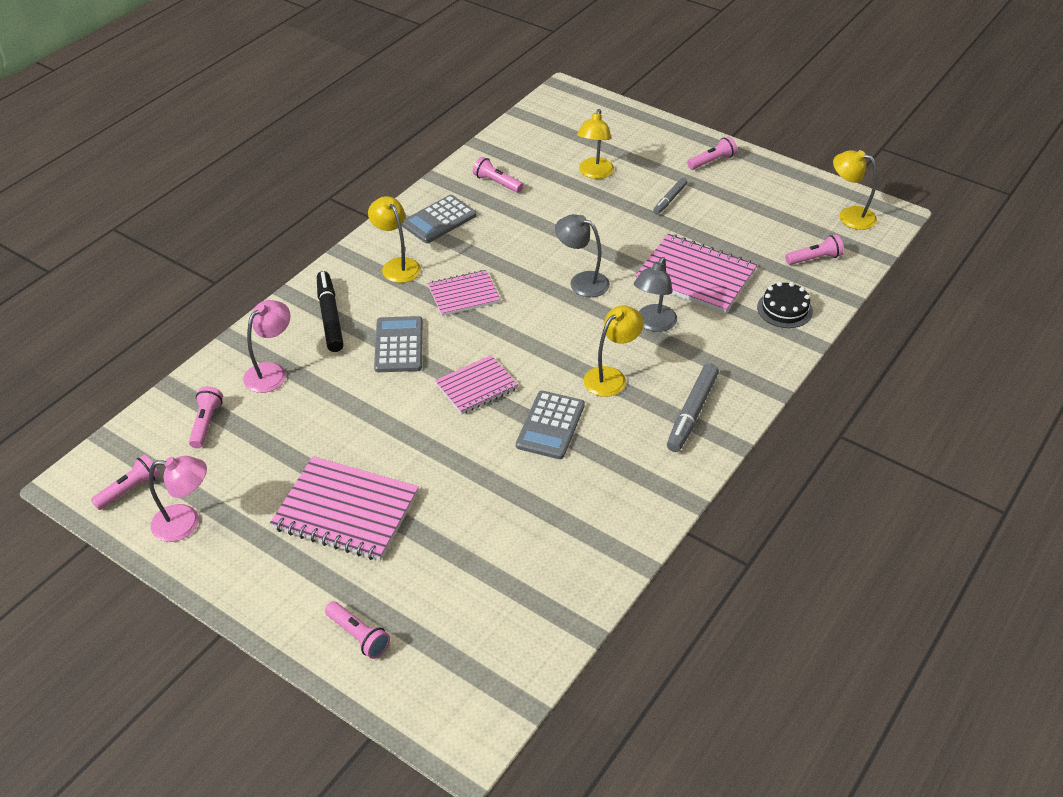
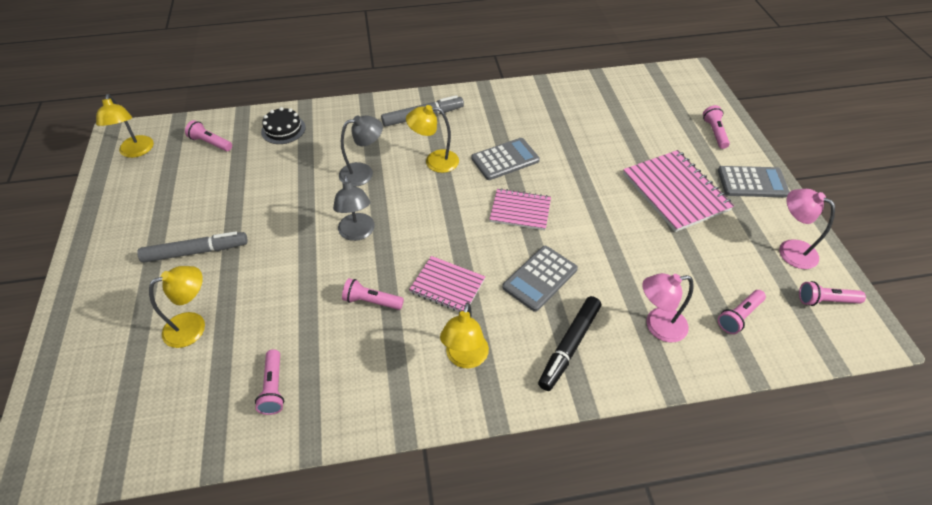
camera: 135 degrees left, 5 degrees up
grey calculator [402,195,477,243] -> grey calculator moved to [718,166,790,197]
pink notebook [635,234,757,314] -> none
grey marker [653,178,687,214] -> grey marker [137,231,248,263], size x1.65
pink flashlight [687,136,737,170] -> pink flashlight moved to [342,278,404,310]

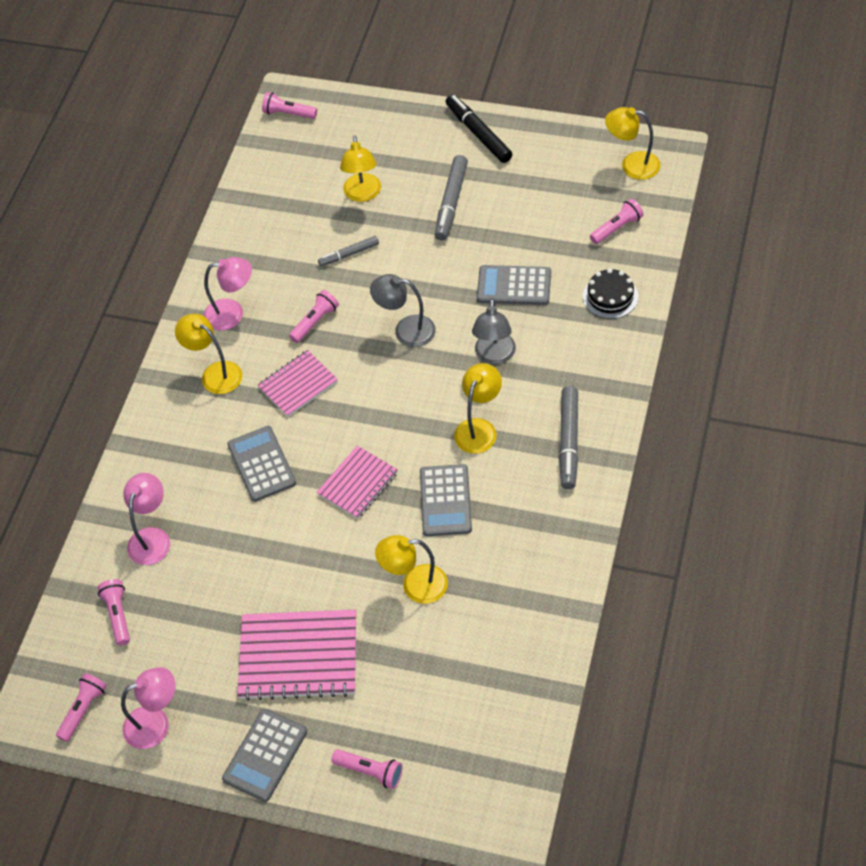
camera: 120 degrees right, 5 degrees up
pink flashlight [255,349,284,415] -> pink flashlight moved to [262,92,317,119]
black marker [538,296,601,391] -> black marker moved to [445,95,512,163]
none -> pink lamp [204,257,252,330]
none -> grey marker [318,236,379,266]
none -> yellow lamp [375,535,448,604]
none -> grey calculator [477,265,551,305]

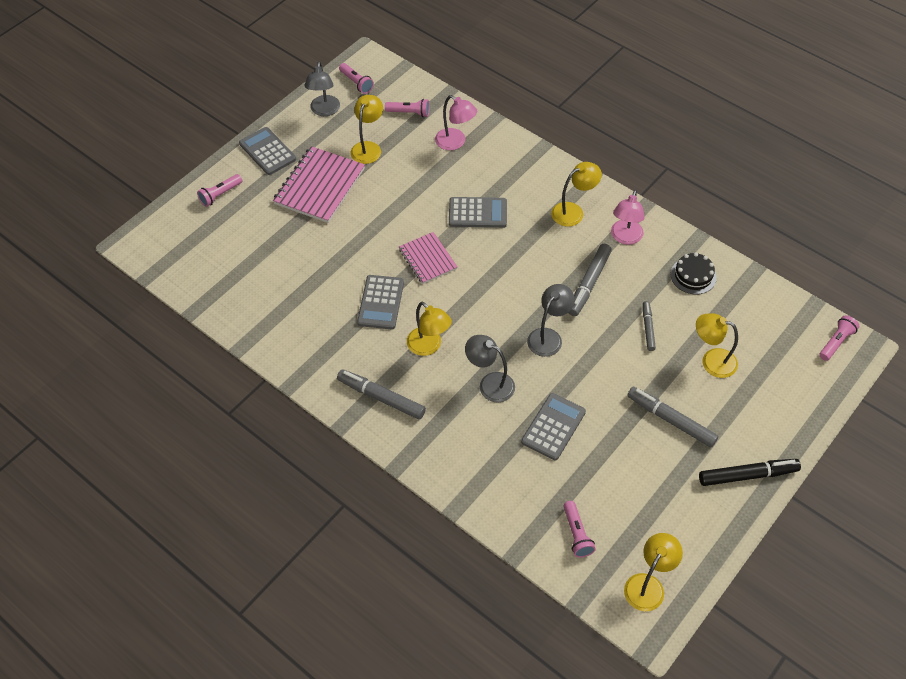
camera: 110 degrees right, 0 degrees up
pink lamp [121,667,175,749] -> grey lamp [305,61,340,116]
pink notebook [258,350,338,417] -> none
pink flashlight [289,290,339,343] -> grey marker [568,244,612,316]
yellow lamp [375,535,448,604] -> yellow lamp moved to [351,95,383,164]
grey calculator [420,464,472,536] -> grey calculator turned 105 degrees counterclockwise [357,275,404,330]
black cake [583,268,638,319] -> black cake moved to [670,253,717,294]

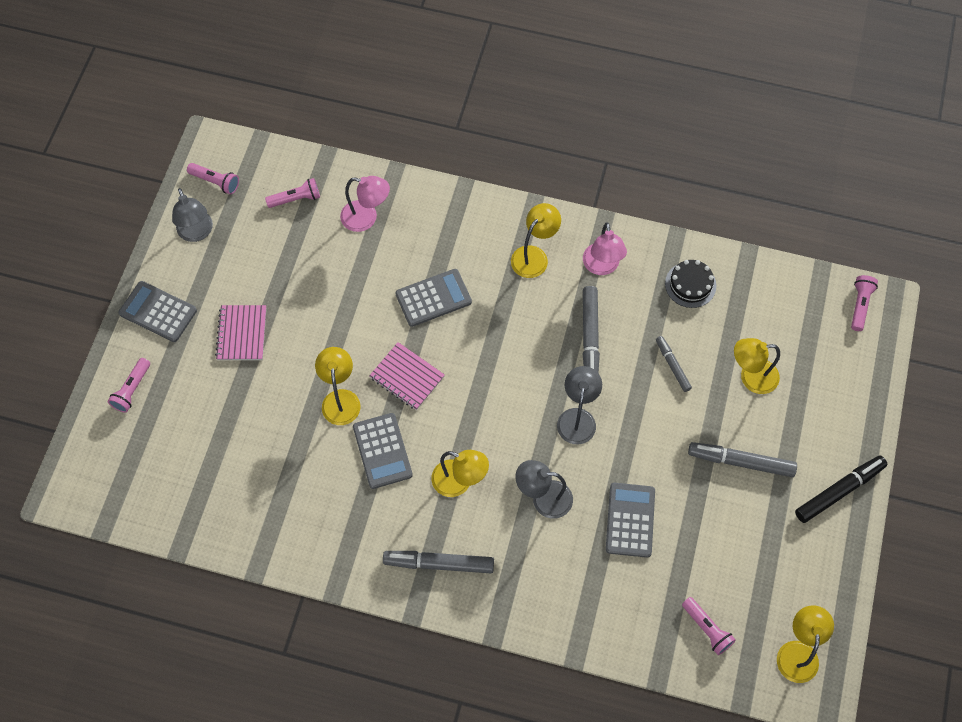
camera: 25 degrees left, 10 degrees up
pink notebook [273,146,365,223] -> pink notebook [215,305,266,360], size x0.61
yellow lamp [351,95,383,164] -> yellow lamp moved to [315,347,361,425]

